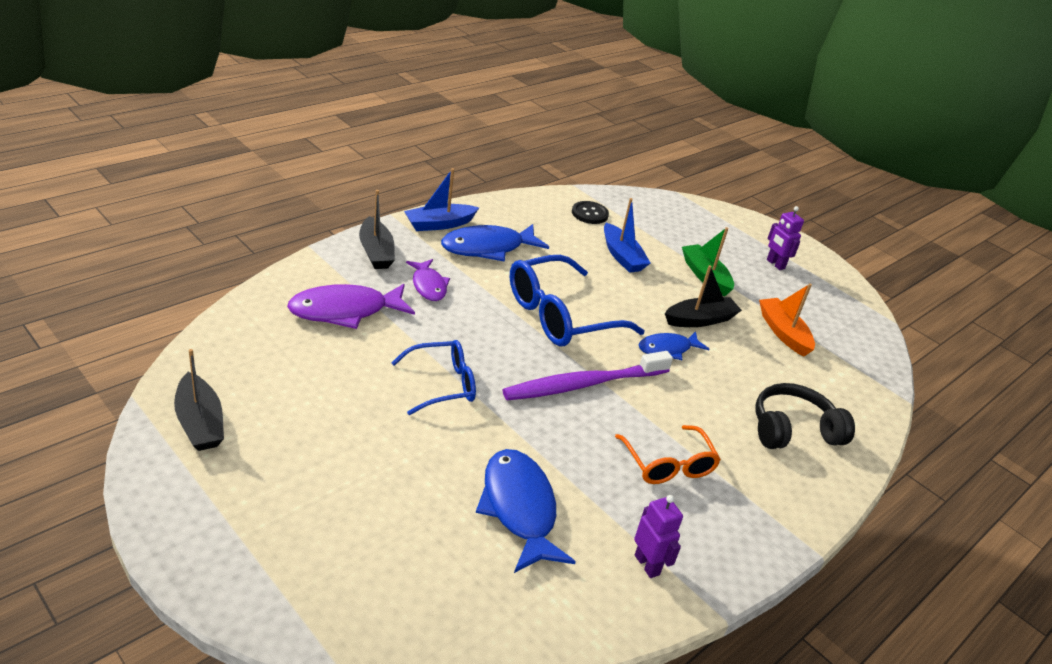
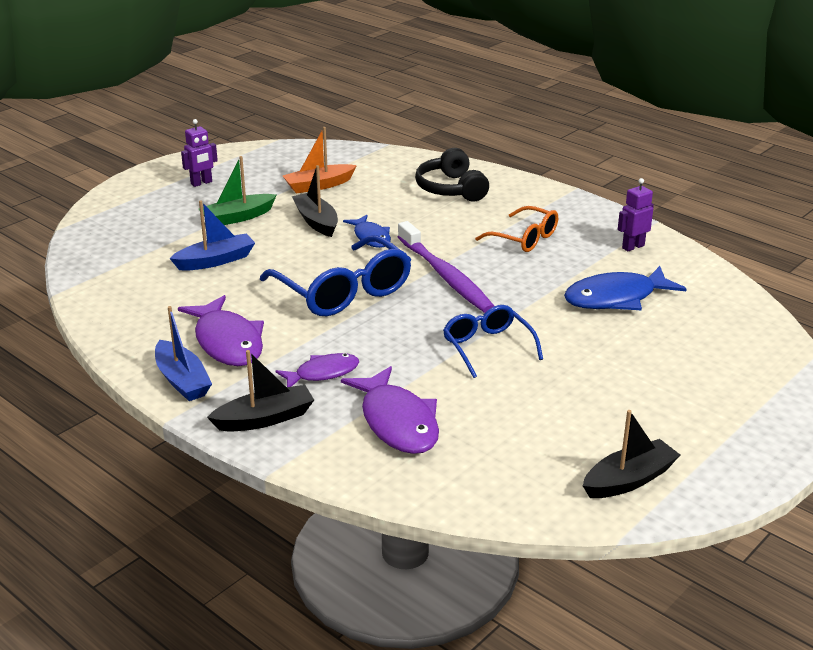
camera: 90 degrees left, 5 degrees down
blue fish [441,224,549,262] -> purple fish [178,295,264,366]
black button [572,201,609,224] -> none
orange glasses [615,425,721,484] -> orange glasses turned 60 degrees clockwise [475,206,558,252]

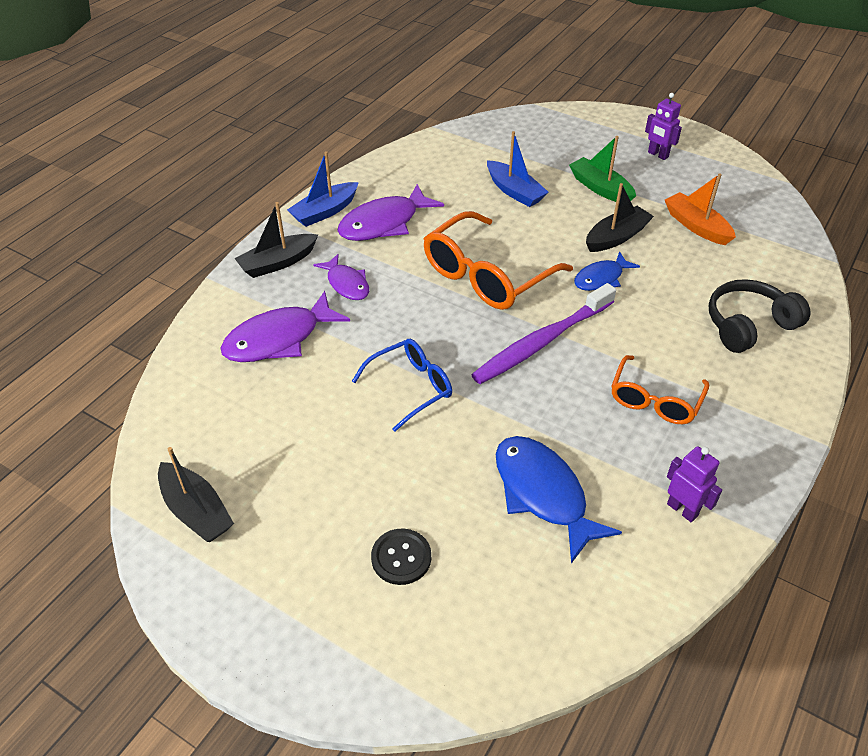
camera: 80 degrees right, 15 degrees up
black boat [207,350,314,432] -> black boat turned 90 degrees clockwise [234,202,318,278]
blue glasses [260,235,412,316] -> orange glasses [423,211,573,310]
none -> black button [371,528,431,585]

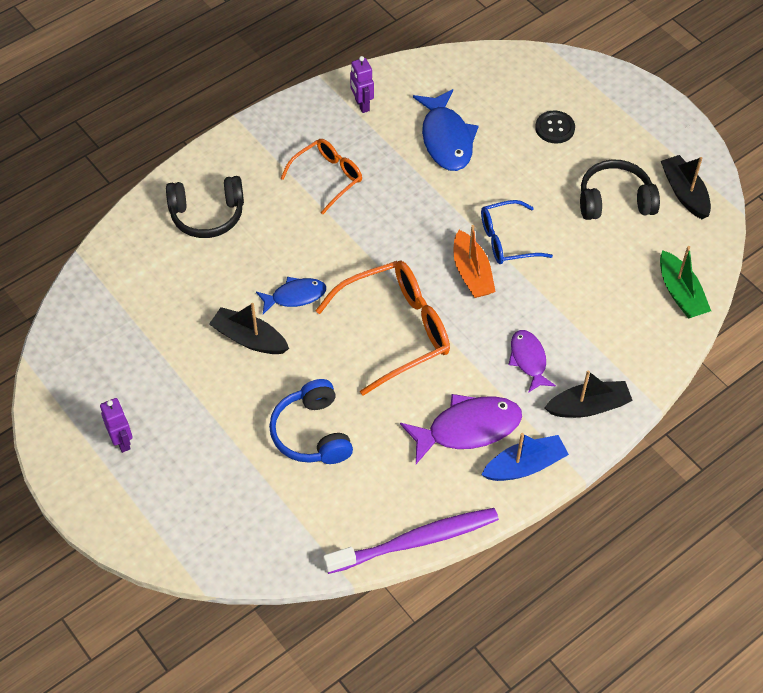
camera: 160 degrees left, 10 degrees up
purple fish [220,291,350,362] -> none
purple toothbrush [471,283,616,384] -> purple toothbrush moved to [323,508,499,574]
blue boat [487,131,549,207] -> blue headphones [269,379,353,464]
green boat [569,136,636,202] -> green boat moved to [660,246,711,319]
black boat [586,183,654,252] -> black boat turned 45 degrees clockwise [209,303,289,354]
orange boat [665,173,736,245] -> orange boat moved to [453,225,496,298]
none -> black headphones [580,160,660,220]

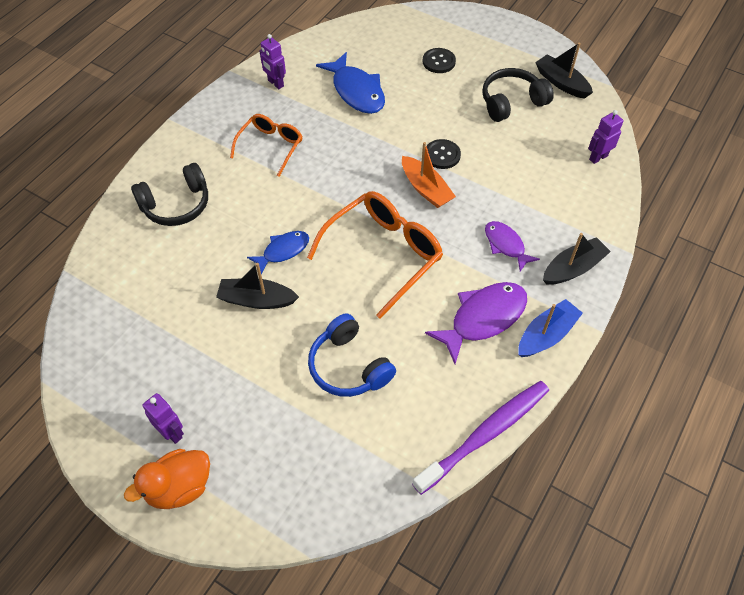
camera: 20 degrees left, 0 degrees up
blue glasses [481,200,553,264] -> black button [427,139,461,169]
green boat [660,246,711,319] -> purple robot [588,110,623,164]
none -> orange duck [124,449,210,509]

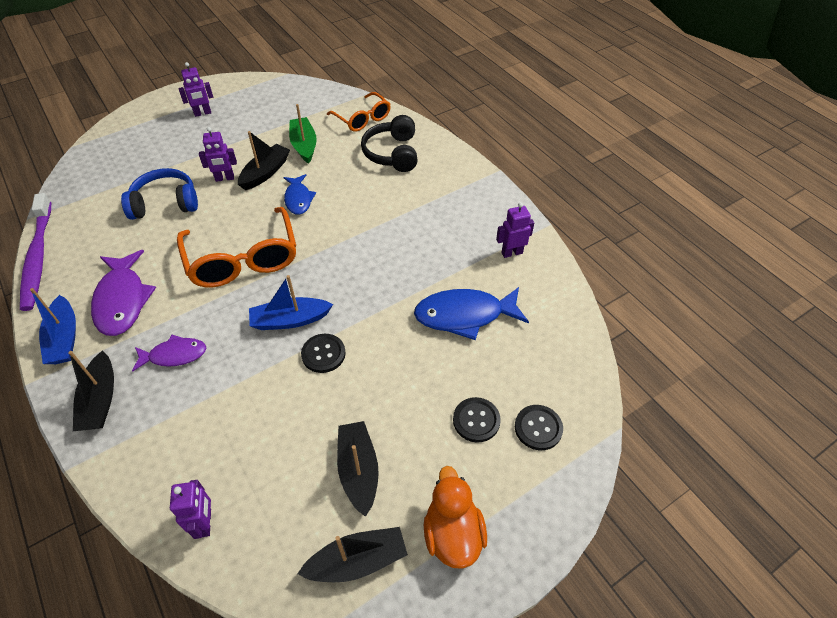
camera: 115 degrees right, 5 degrees down
orange duck [124,449,210,509] -> orange duck moved to [424,466,487,569]
orange glasses [230,114,303,177] -> orange glasses moved to [327,92,391,132]
orange boat [402,142,456,208] -> blue boat [249,275,333,330]
black headphones [482,68,554,122] -> black boat [337,421,379,517]
none -> purple robot [199,127,237,182]
none -> green boat [289,104,317,164]
none -> black button [515,405,563,450]

